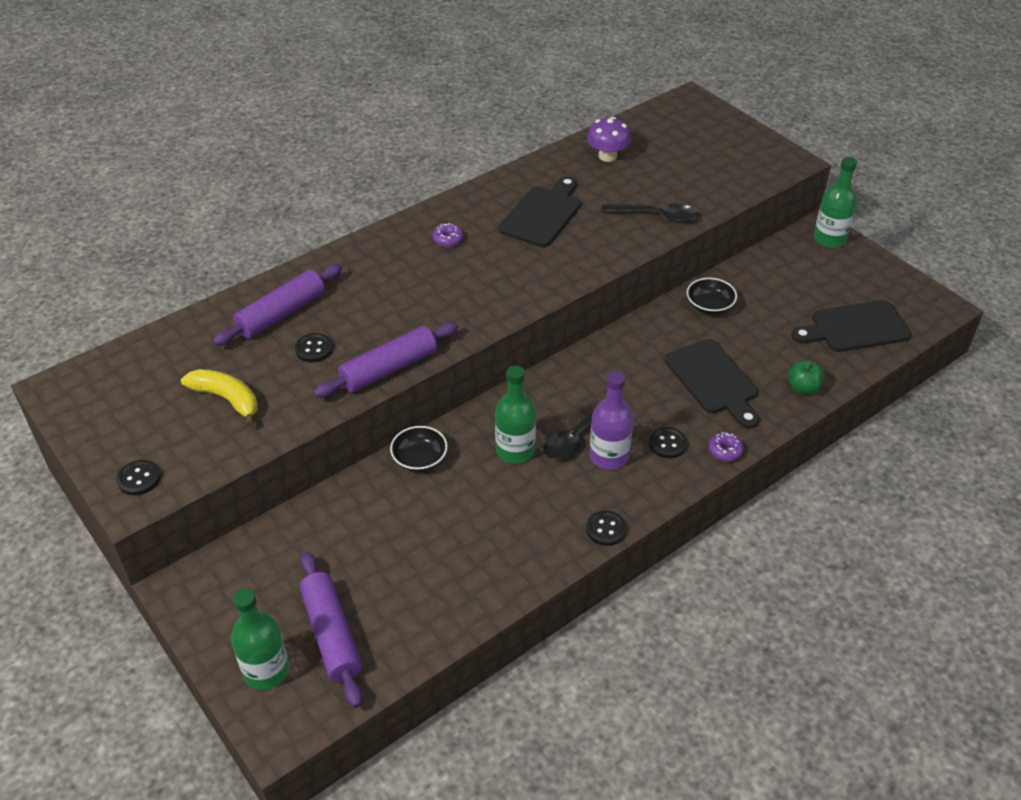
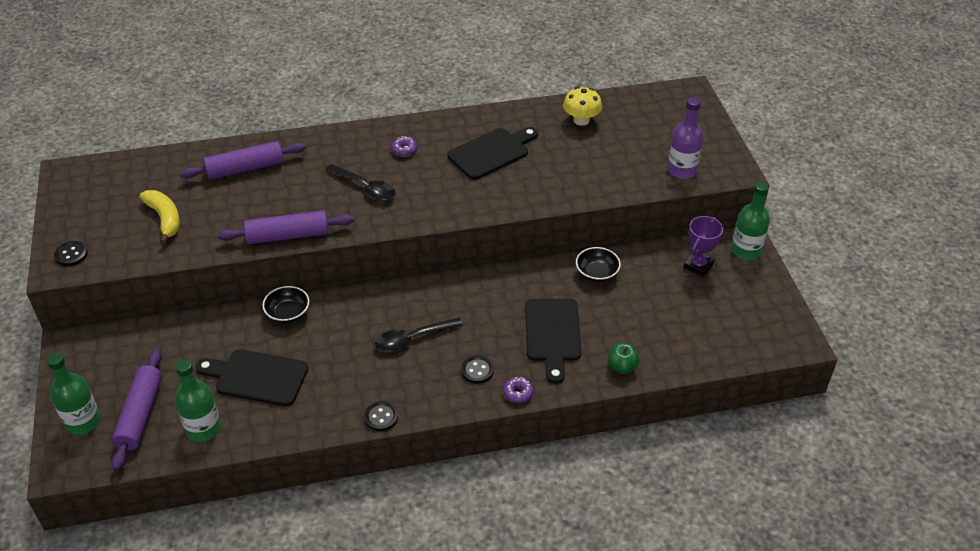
camera: 25 degrees right, 0 degrees up
black button [295,333,333,363] -> none
green bottle [495,366,536,464] -> green bottle moved to [175,359,221,442]
purple mushroom [587,117,631,162] -> yellow mushroom [563,87,602,126]
purple bottle [589,371,633,470] -> purple bottle moved to [667,97,704,179]
black spoon [601,204,698,222] -> black spoon moved to [325,164,396,201]
black cutting board [791,300,911,352] -> black cutting board moved to [196,349,308,406]
none -> purple trophy [683,216,723,277]

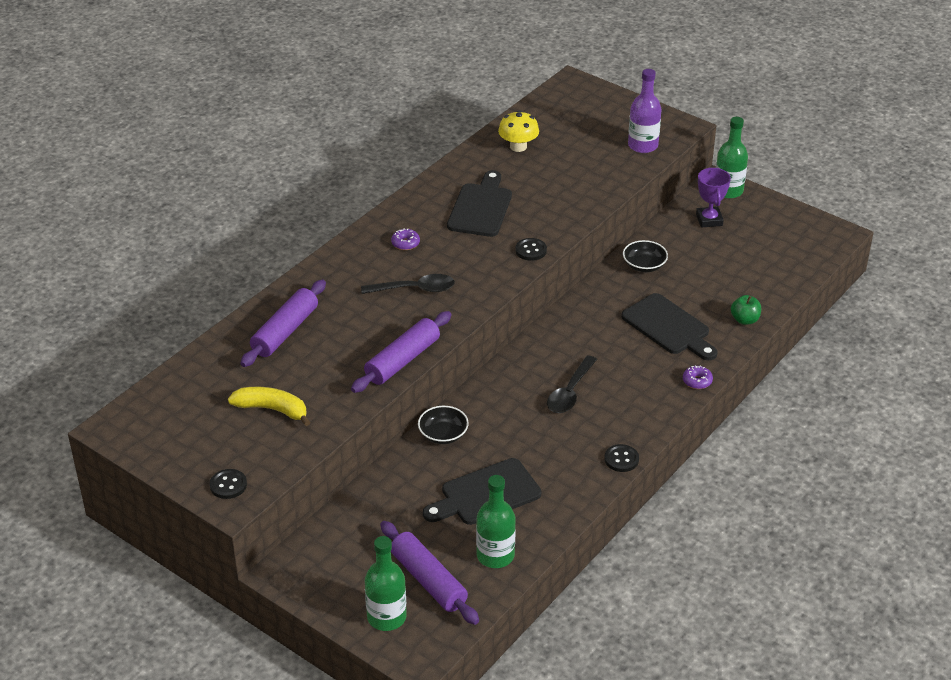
camera: 40 degrees left, 5 degrees down
black button [461,356,494,384] -> black button moved to [515,238,547,261]

